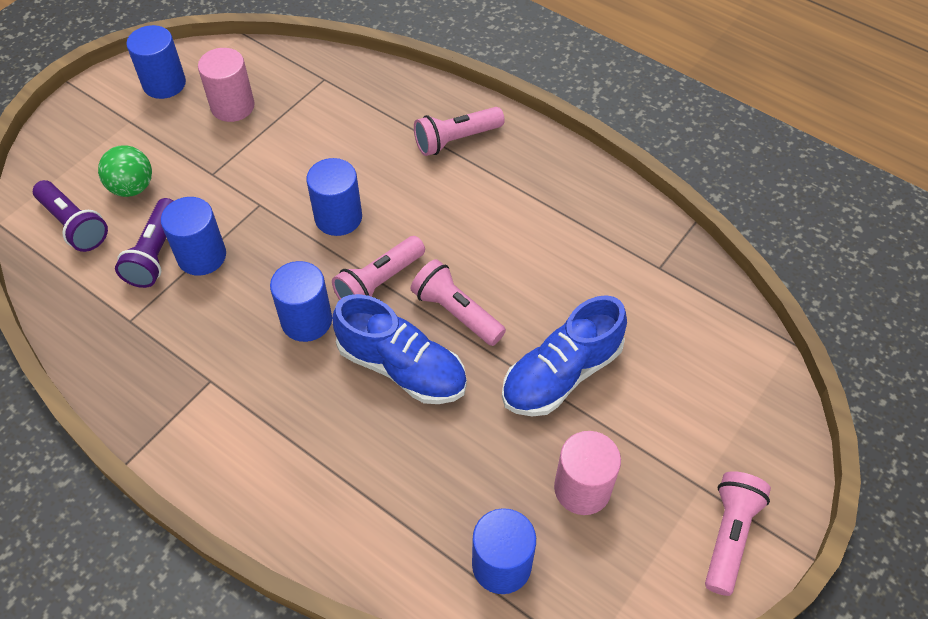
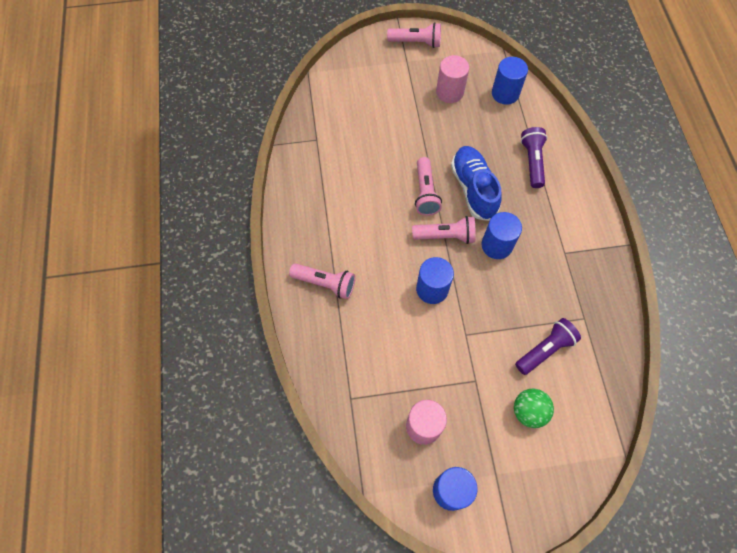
camera: 135 degrees left, 10 degrees up
purple flashlight [33,180,108,252] -> purple flashlight moved to [521,127,547,188]
blue cylinder [161,197,226,276] -> none
blue shoe [502,295,627,416] -> none
pink flashlight [705,471,771,596] -> pink flashlight turned 150 degrees counterclockwise [387,22,441,48]

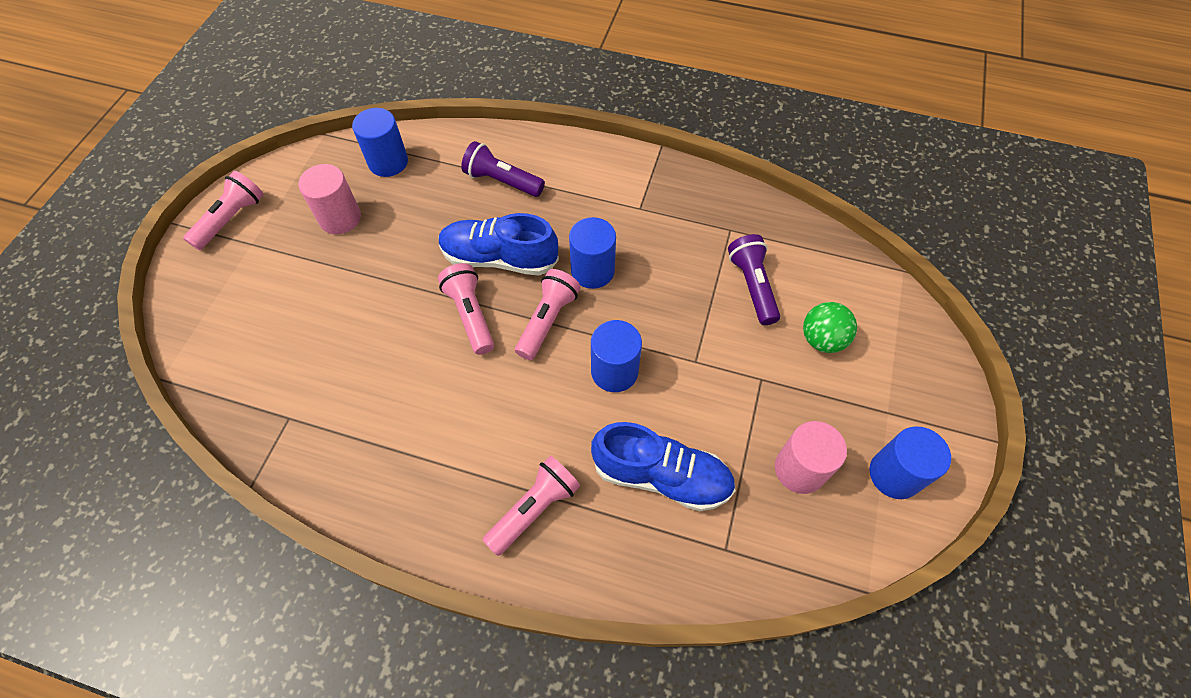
camera: 65 degrees left, 5 degrees down
pink flashlight [415,157,442,216] -> pink flashlight turned 135 degrees counterclockwise [438,263,494,355]
none -> blue shoe [591,422,736,511]

